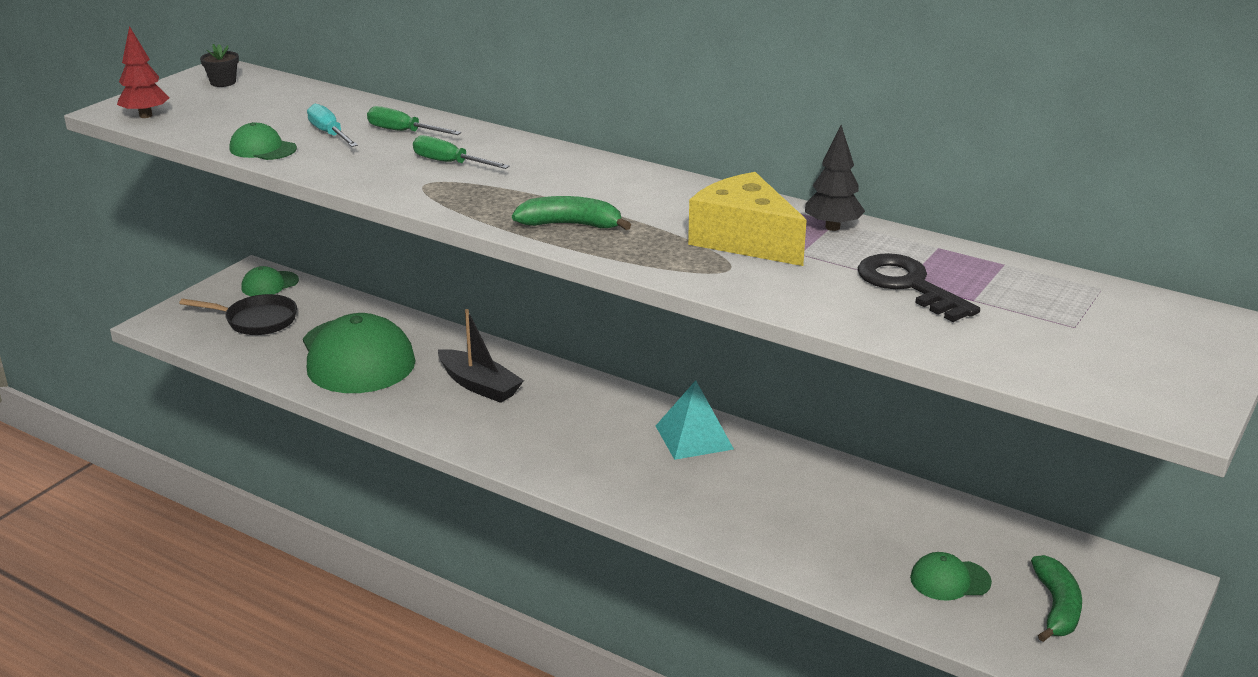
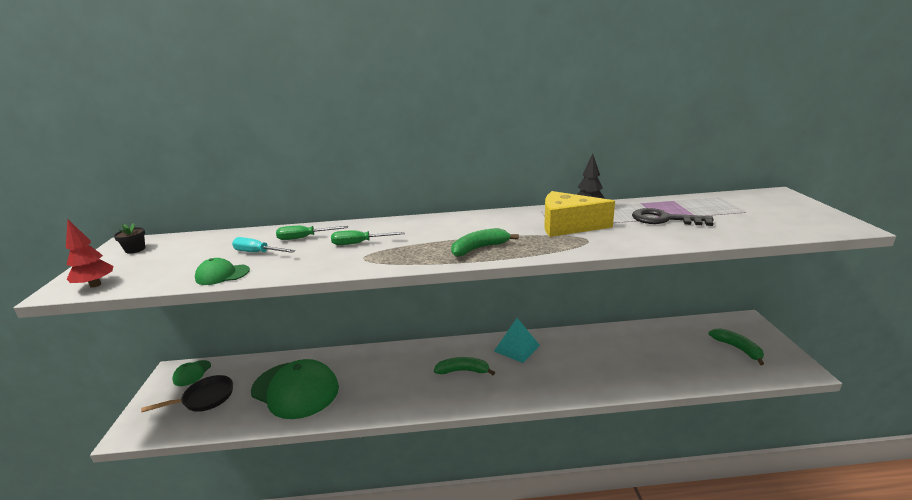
camera: 35 degrees left, 5 degrees down
black boat [438,309,524,403] -> none
green cap [910,552,992,601] -> none
none -> green banana [434,357,495,375]

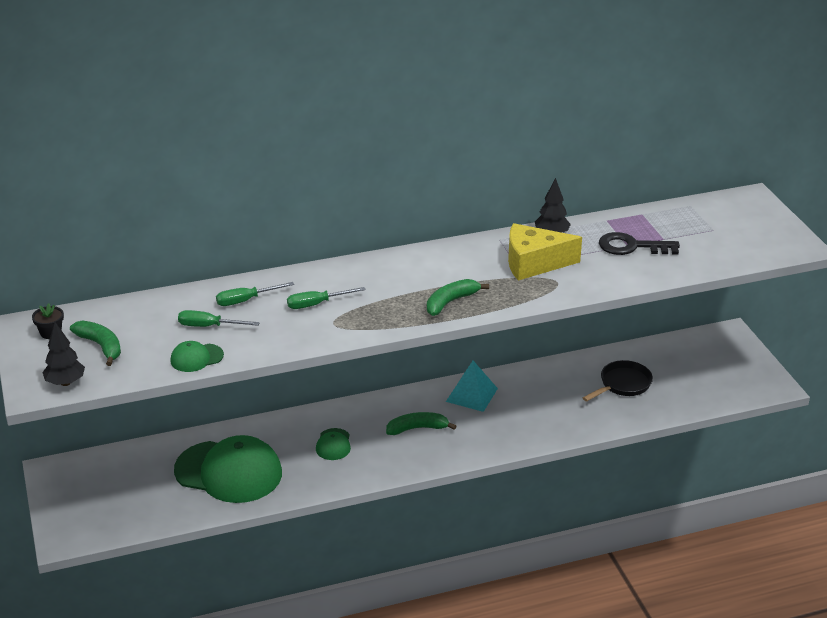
camera: 15 degrees left, 10 degrees up
red tree [66,220,114,288] -> black tree [42,322,85,386]
black pan [141,375,233,412] -> black pan moved to [583,360,653,401]
green cap [172,360,211,386] -> green cap moved to [316,428,351,460]
turquoise screwdriver [232,237,295,253] -> green screwdriver [178,310,260,327]
green banana [709,328,764,365] -> green banana moved to [70,320,121,366]

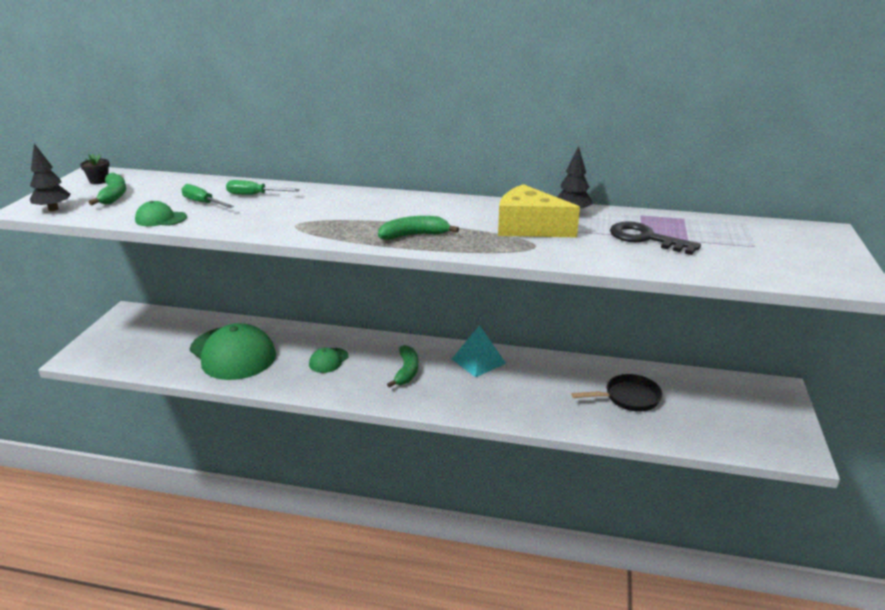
camera: 30 degrees right, 5 degrees down
green screwdriver [287,287,366,309] -> none
green banana [386,412,457,435] -> green banana turned 75 degrees clockwise [387,345,418,388]

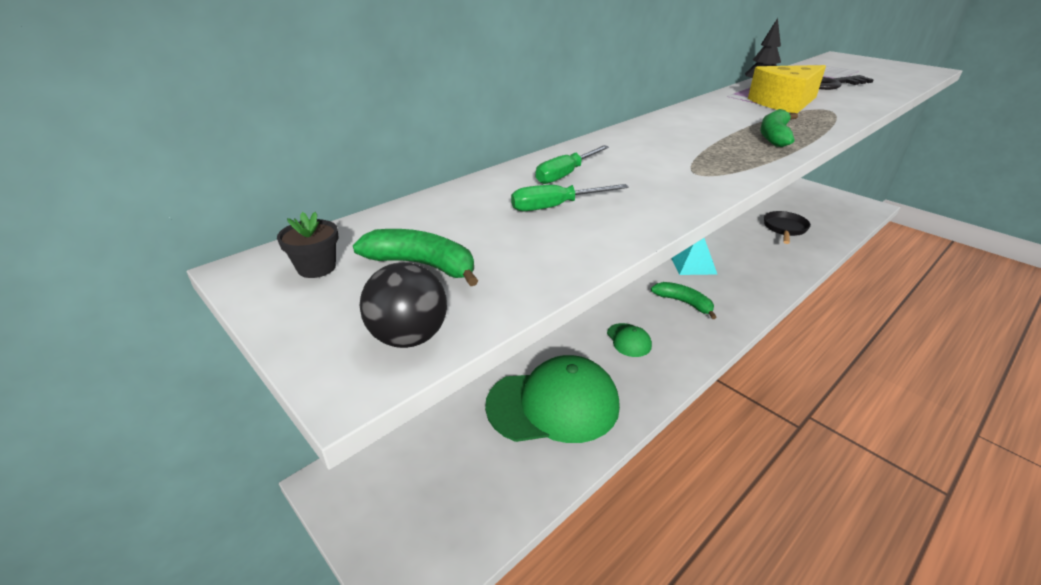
camera: 55 degrees left, 5 degrees up
black tree [30,144,71,211] -> black ball [360,262,447,348]
green cap [135,201,187,226] -> none

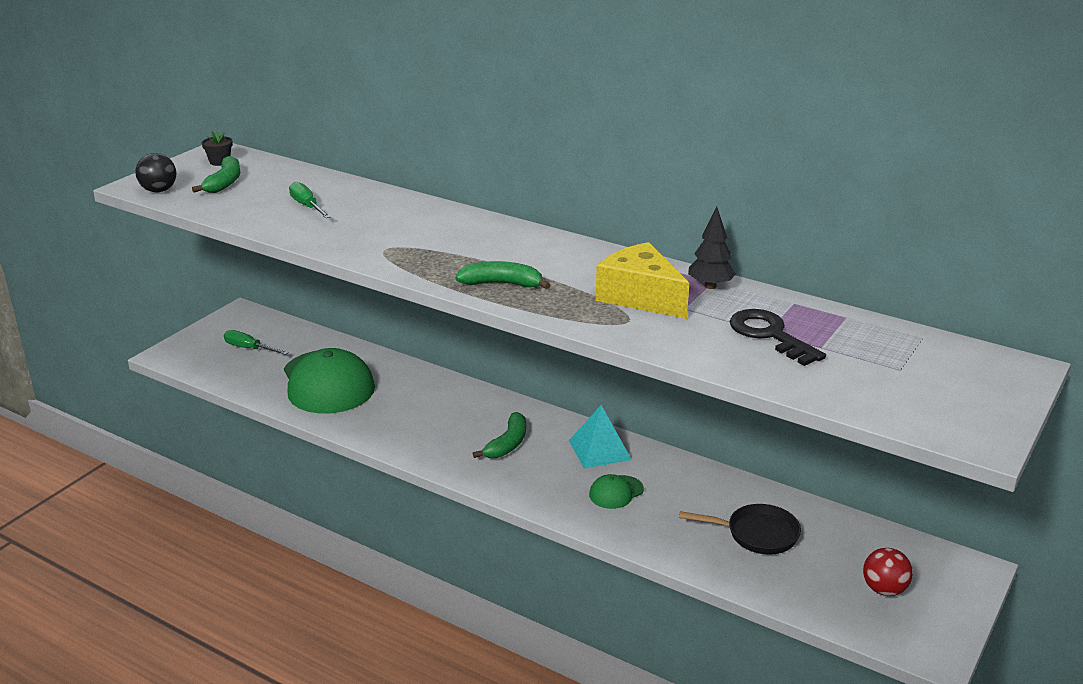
camera: 75 degrees right, 5 degrees down
green screwdriver [536,145,609,184] -> green screwdriver moved to [224,330,289,355]
green cap [607,323,652,357] -> green cap moved to [589,474,644,509]
none -> red ball [863,548,913,596]

